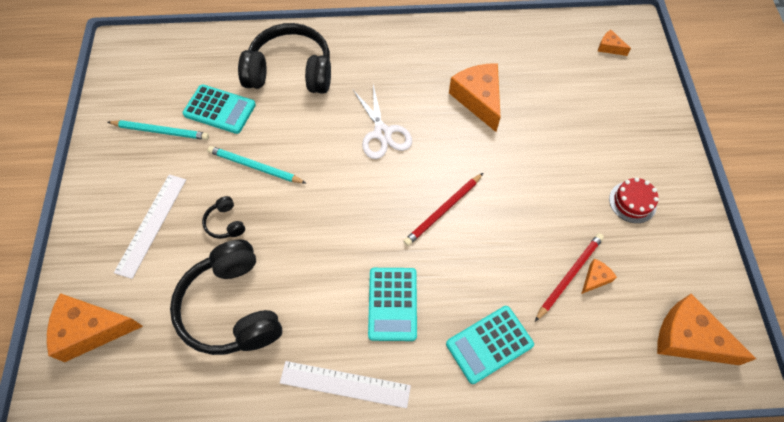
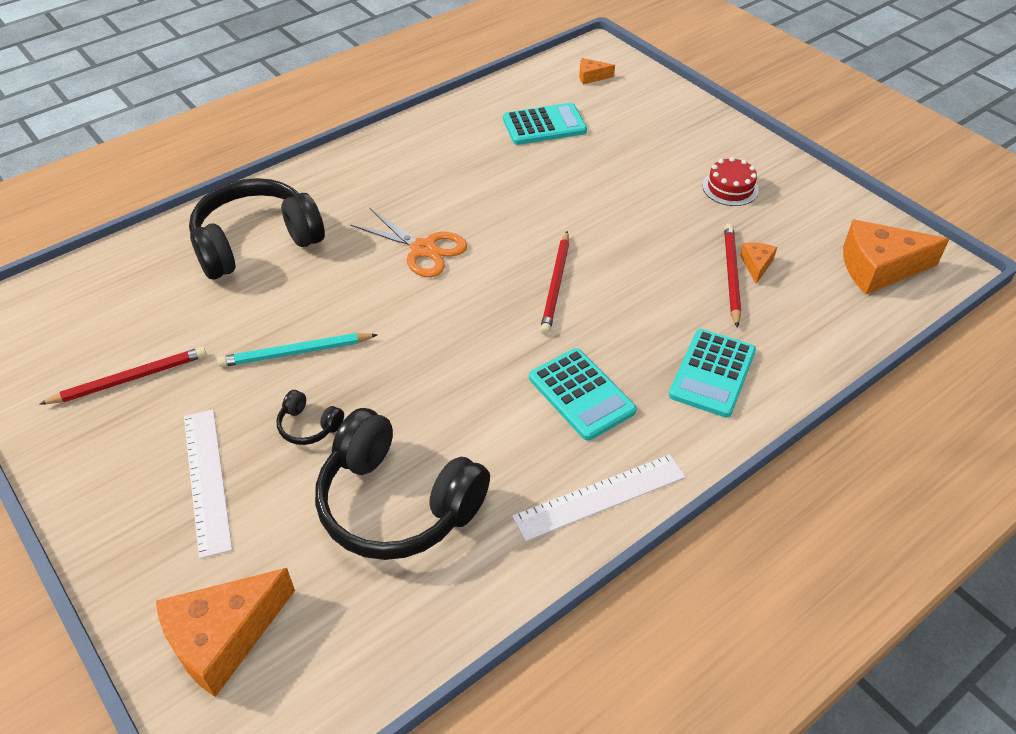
camera: 35 degrees left, 15 degrees down
turquoise pencil [108,120,209,140] -> red pencil [39,347,207,405]
turquoise calculator [182,84,256,134] -> turquoise calculator moved to [503,103,587,145]
white scissors [353,85,412,159] -> orange scissors [351,208,467,277]
orange cheese [449,63,501,132] -> none

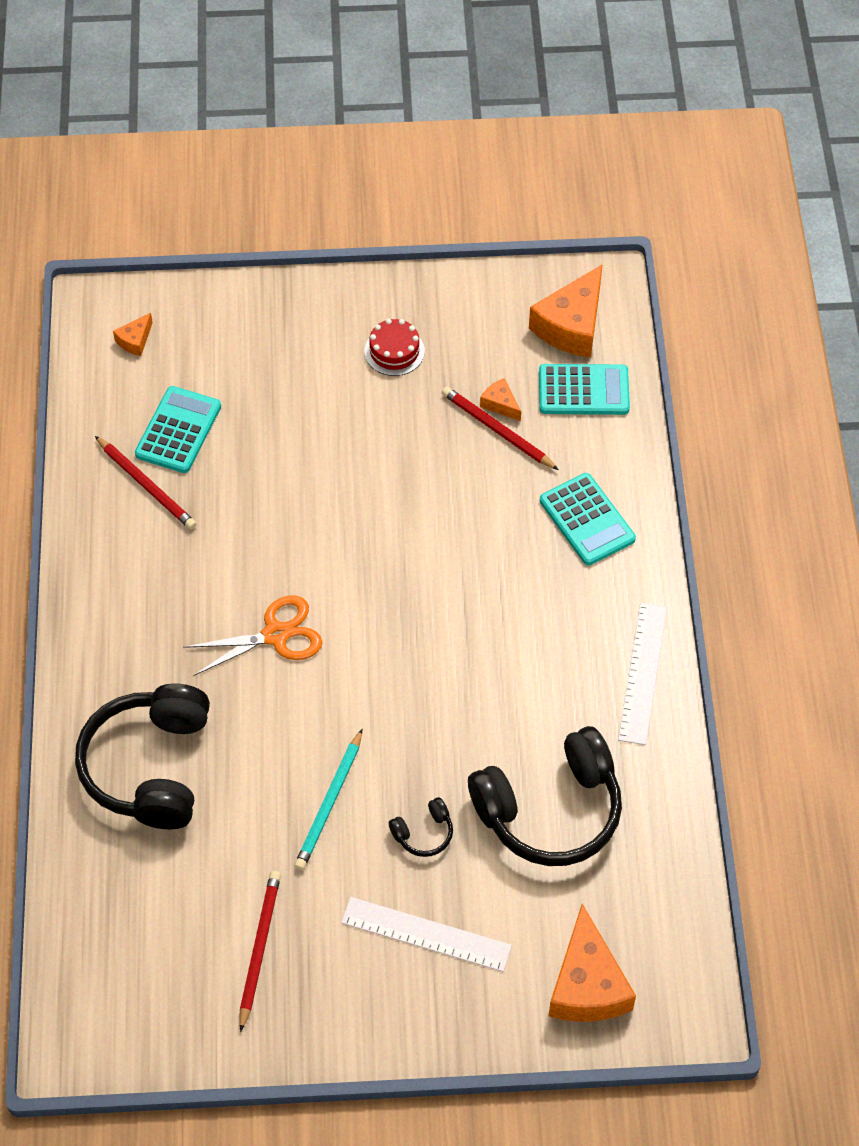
camera: 55 degrees left, 10 degrees up
turquoise calculator [529,348,636,441] -> turquoise calculator moved to [539,364,630,415]
red pencil [540,231,569,335] -> red pencil moved to [95,436,197,530]

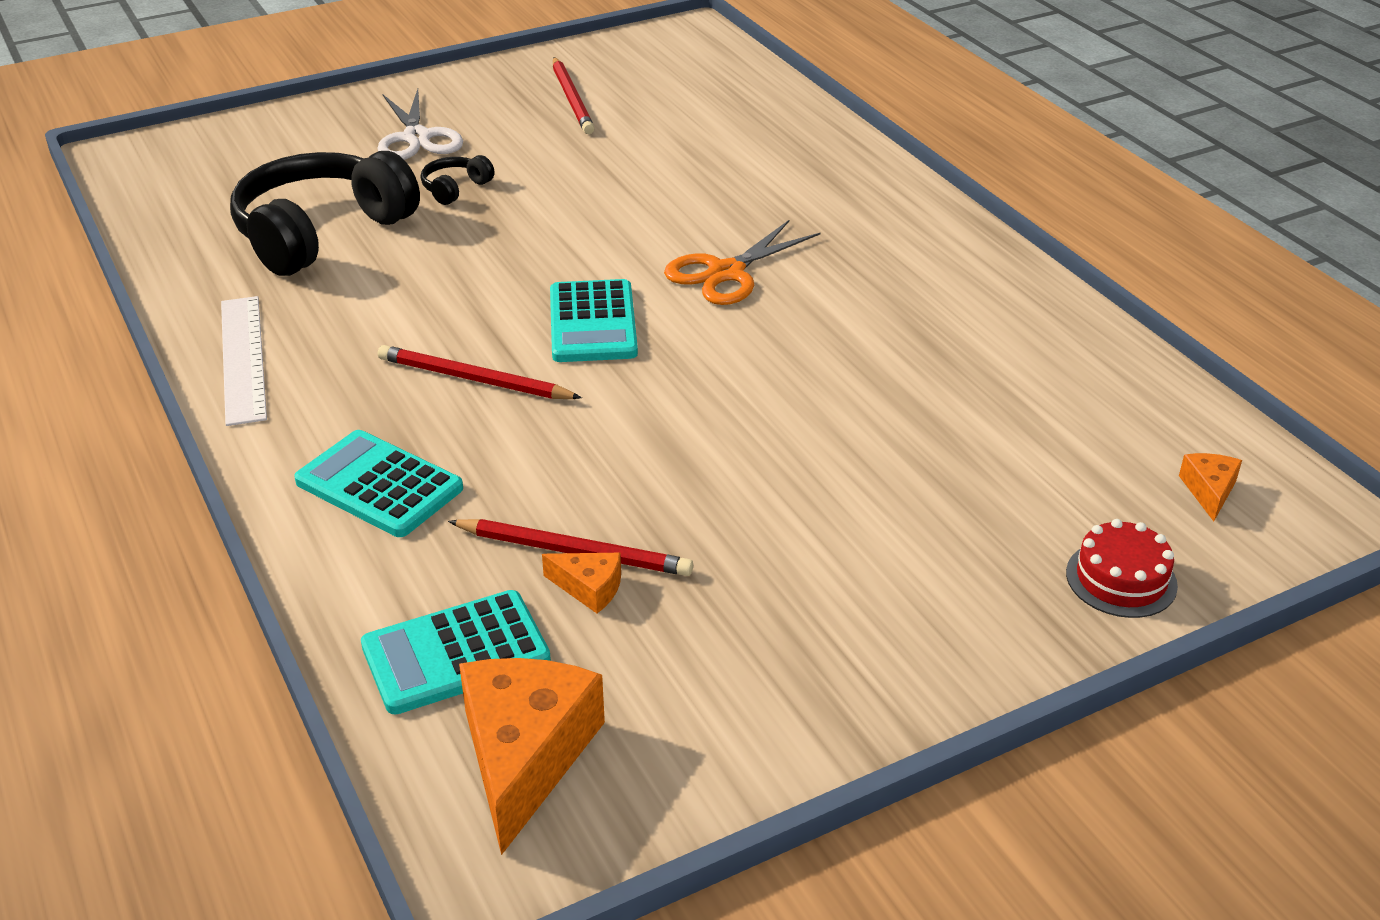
camera: 155 degrees right, 20 degrees down
black headphones [75,683,210,829] -> none
red pencil [95,436,197,530] -> red pencil moved to [378,345,582,399]
turquoise calculator [135,386,221,473] -> turquoise calculator moved to [550,279,638,362]
turquoise pencil [294,729,362,870] -> none
white ruler [341,897,512,972] -> white scissors [377,89,463,160]
red cake [364,319,425,376] -> red cake moved to [1066,519,1178,618]
orange cheese [548,904,636,1022] -> none

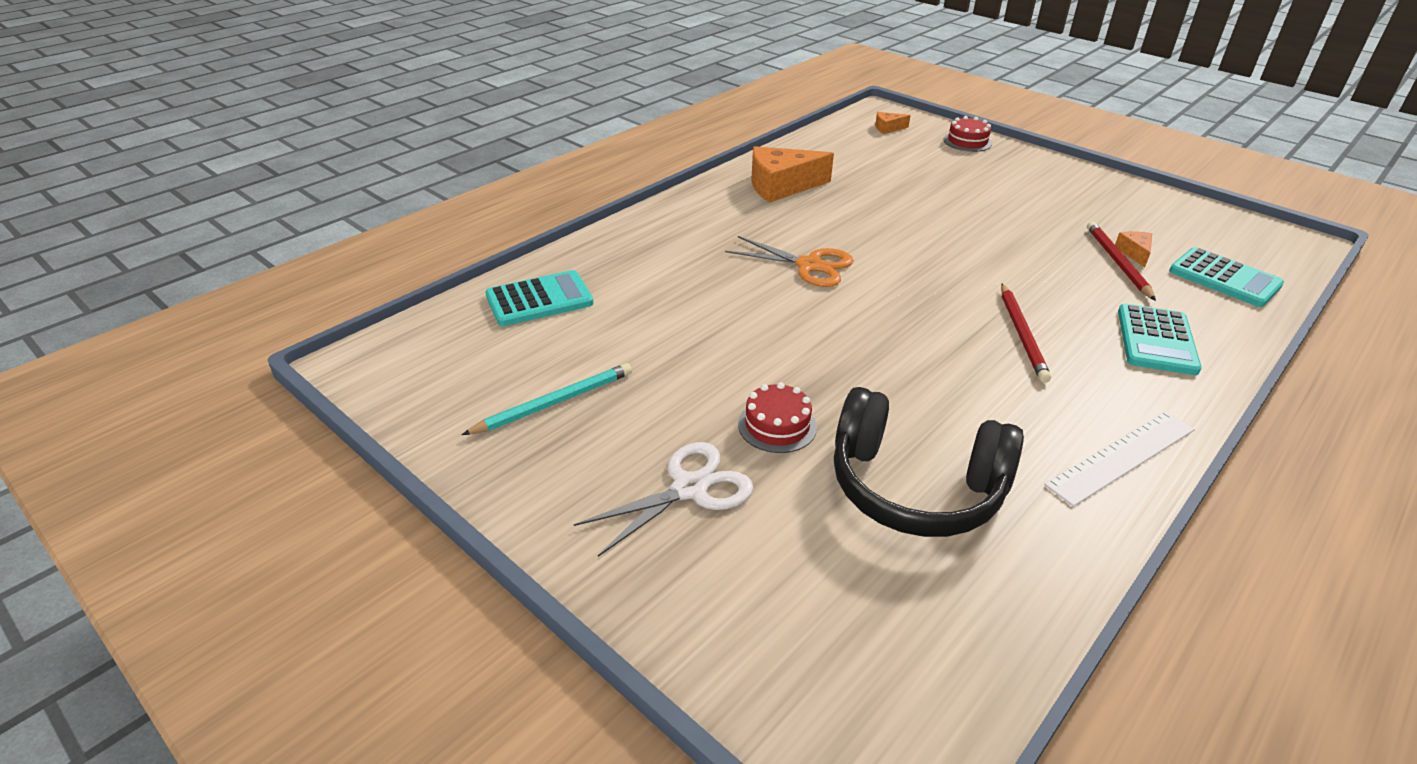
camera: 110 degrees left, 0 degrees up
black headphones [421,155,495,205] -> red cake [738,382,817,453]
orange cheese [459,658,605,855] -> orange cheese moved to [751,146,834,203]
turquoise calculator [550,279,638,362] -> turquoise calculator moved to [485,270,594,326]
red pencil [553,57,595,134] -> turquoise pencil [462,363,632,435]

